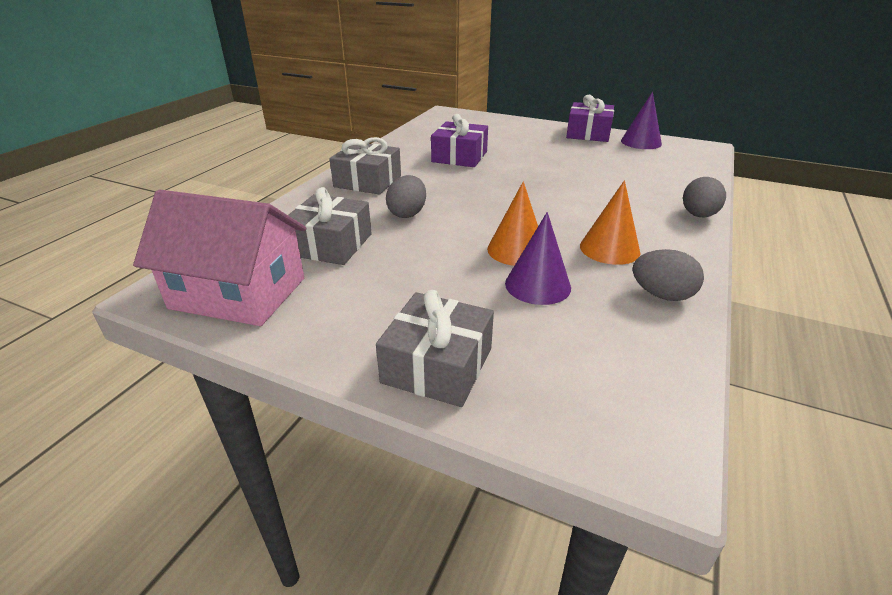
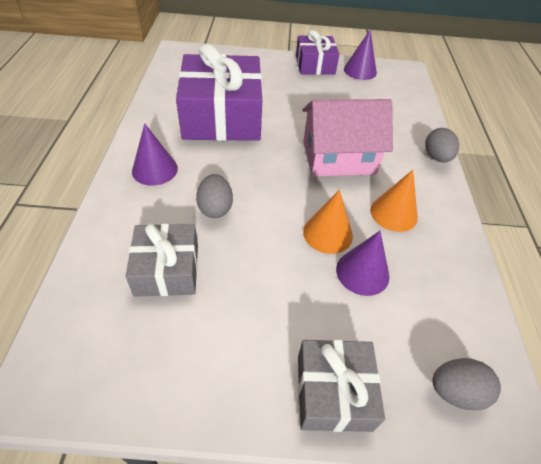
camera: 25 degrees left, 15 degrees up
pink house [133,189,306,326] -> pink house moved to [302,99,393,177]
grey gift [330,137,401,195] -> purple cone [132,123,178,186]
purple gift [431,114,488,167] -> purple gift [176,44,262,141], size x1.79
grey egg [632,249,704,301] -> grey egg moved to [432,358,501,410]

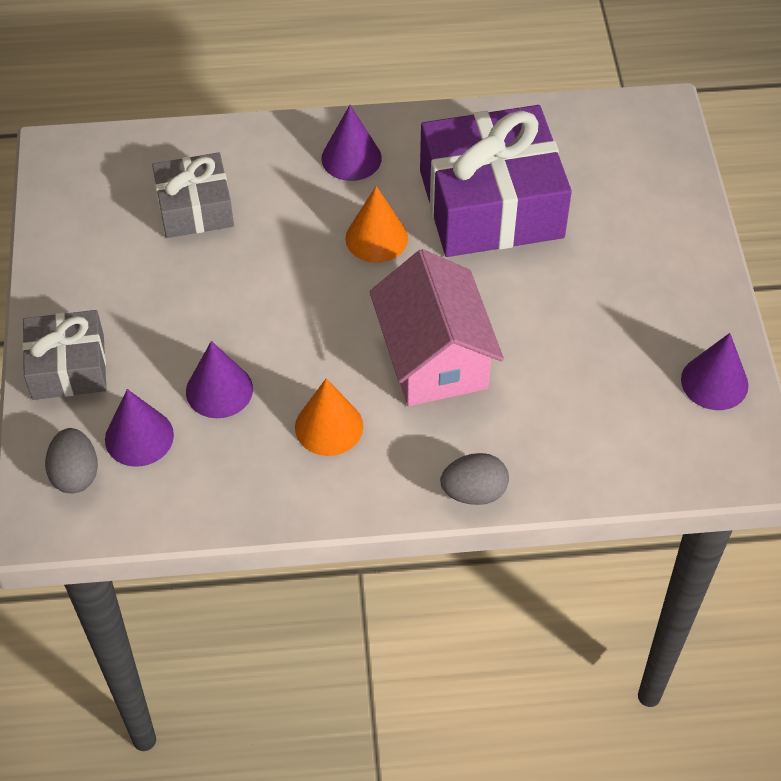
camera: 85 degrees right, 5 degrees up
grey egg [196,174,233,218] -> none
purple gift [296,30,339,75] -> none
orange cone [303,190,353,254] -> orange cone moved to [345,186,408,263]
none -> purple cone [105,389,174,467]

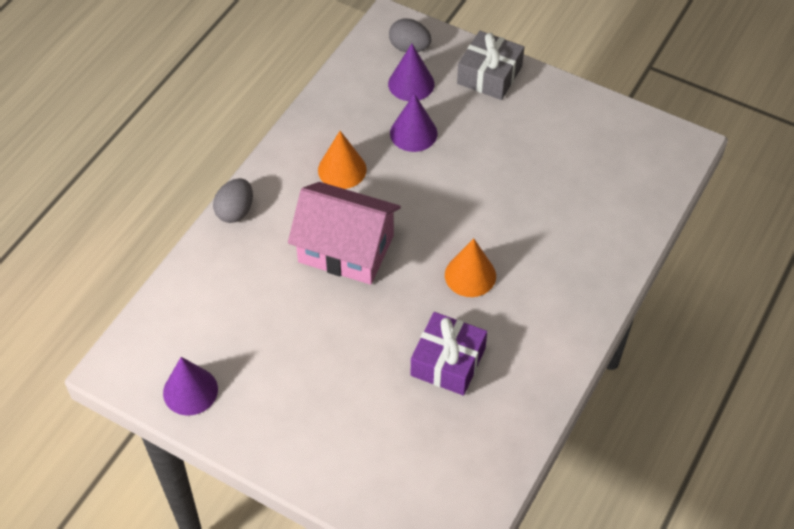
camera: 125 degrees right, 0 degrees up
grey gift [152,153,234,238] -> none
purple cone [321,105,382,181] -> none
purple gift [420,105,572,257] -> purple gift [411,312,487,396], size x0.56

